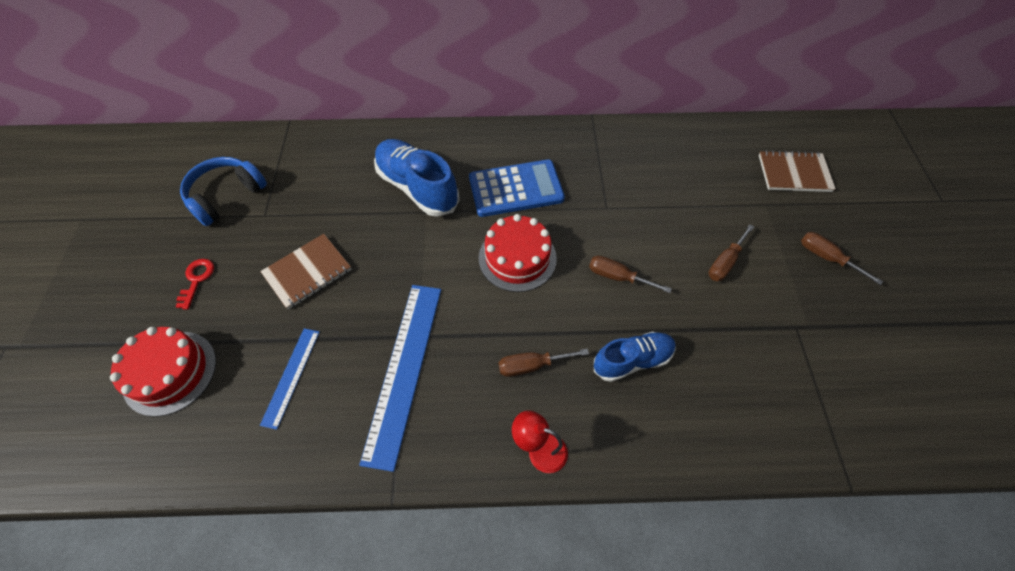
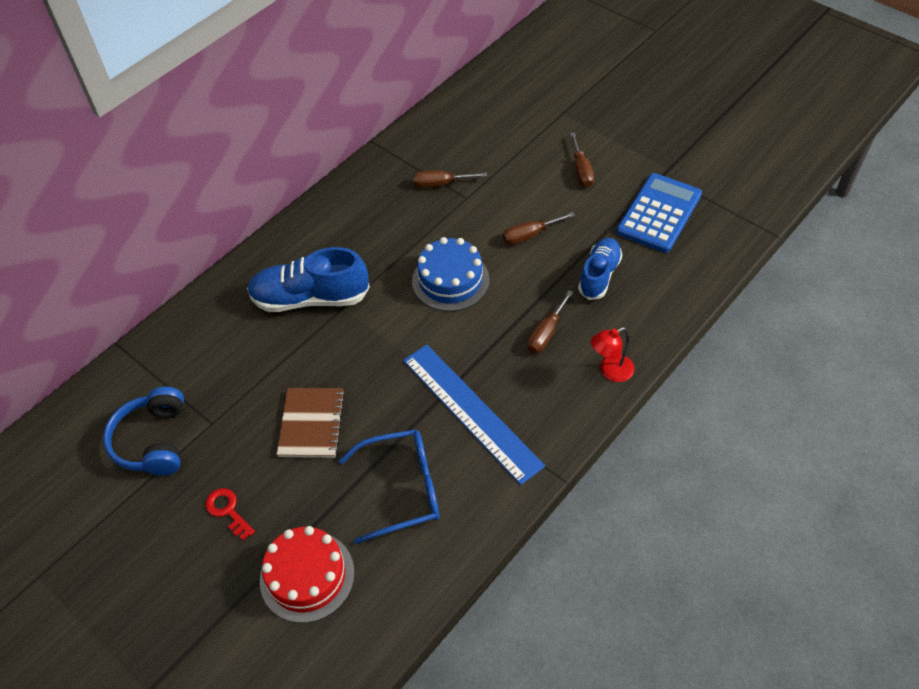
camera: 45 degrees left, 5 degrees down
blue ruler [260,328,320,430] -> blue glasses [339,429,439,544]
blue calculator [469,159,565,217] -> blue calculator moved to [616,173,702,253]
red cake [479,214,557,292] -> blue cake [412,237,490,311]
brown notebook [759,150,836,192] -> none
brown screwdriver [801,232,883,285] -> brown screwdriver moved to [413,171,487,188]

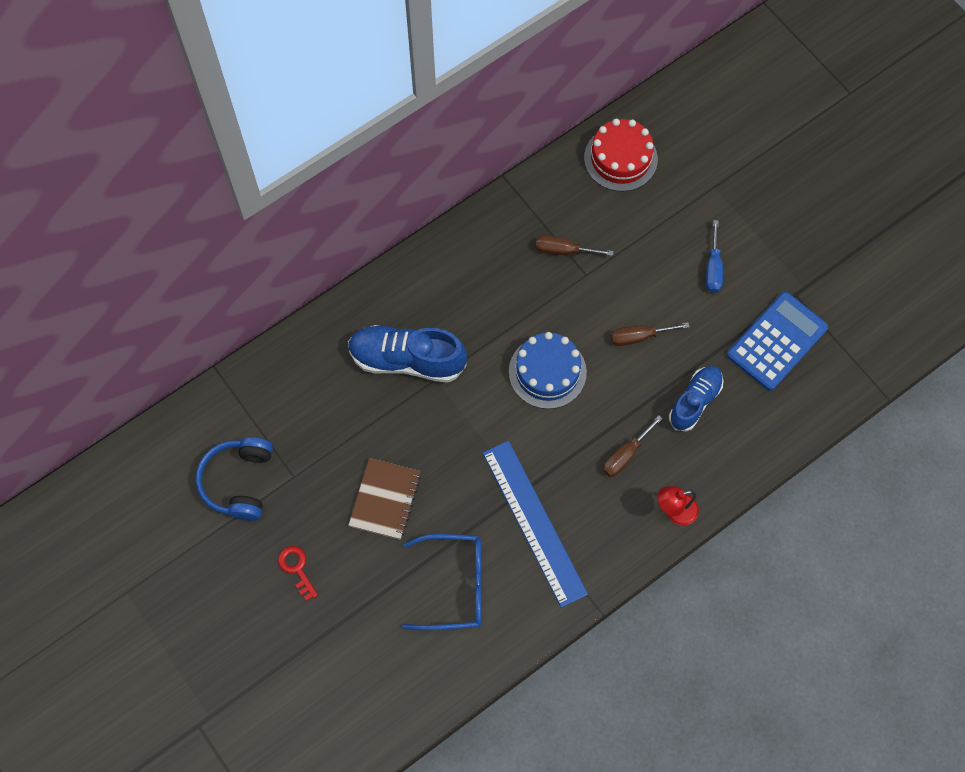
camera: 10 degrees right, 15 degrees up
red cake [260,526,355,623] -> red cake moved to [584,119,658,192]
brown screwdriver [570,133,594,187] -> blue screwdriver [706,220,723,293]

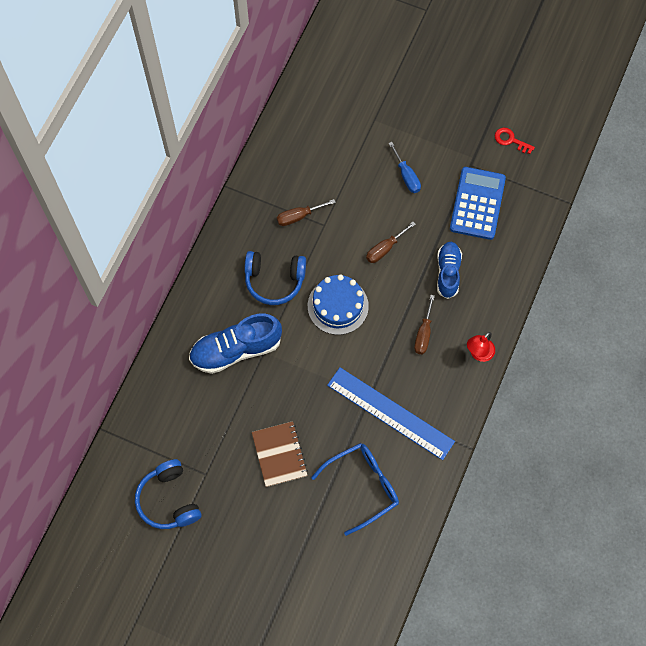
camera: 30 degrees left, 0 degrees up
red key [278,546,318,601] -> red key moved to [495,127,535,154]
red cake [584,119,658,192] -> none
none -> blue headphones [244,251,306,305]

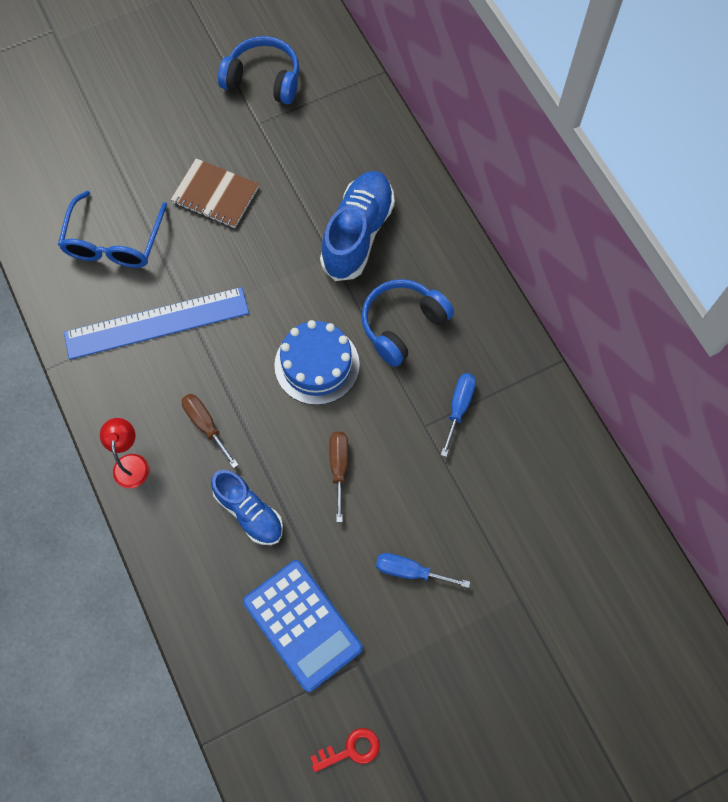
camera: 130 degrees right, 0 degrees up
brown screwdriver [277,199,336,226] -> blue screwdriver [441,373,476,457]

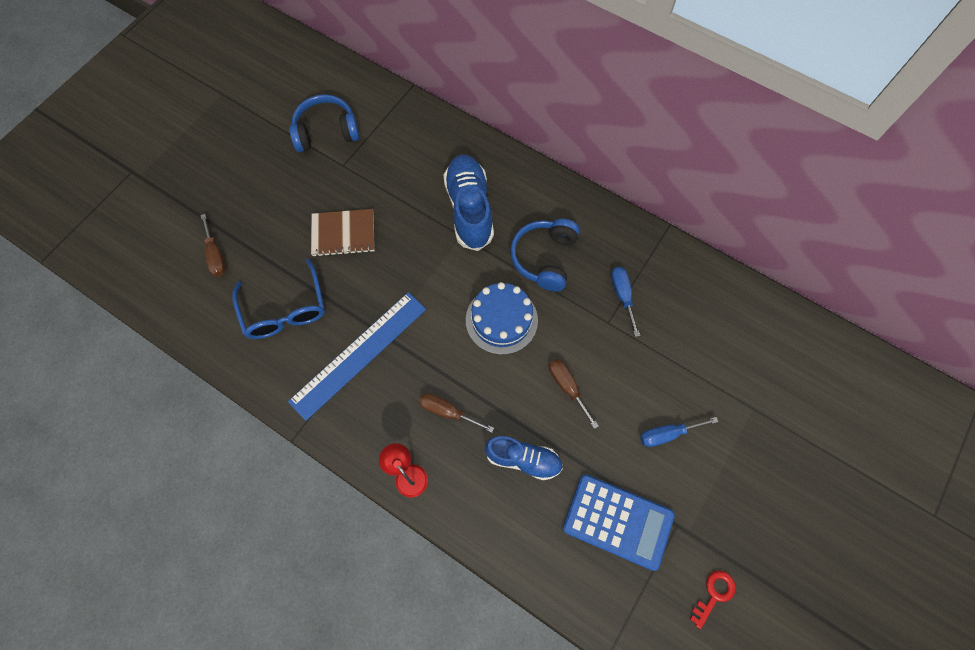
camera: 30 degrees left, 0 degrees up
none -> brown screwdriver [200,214,226,277]

